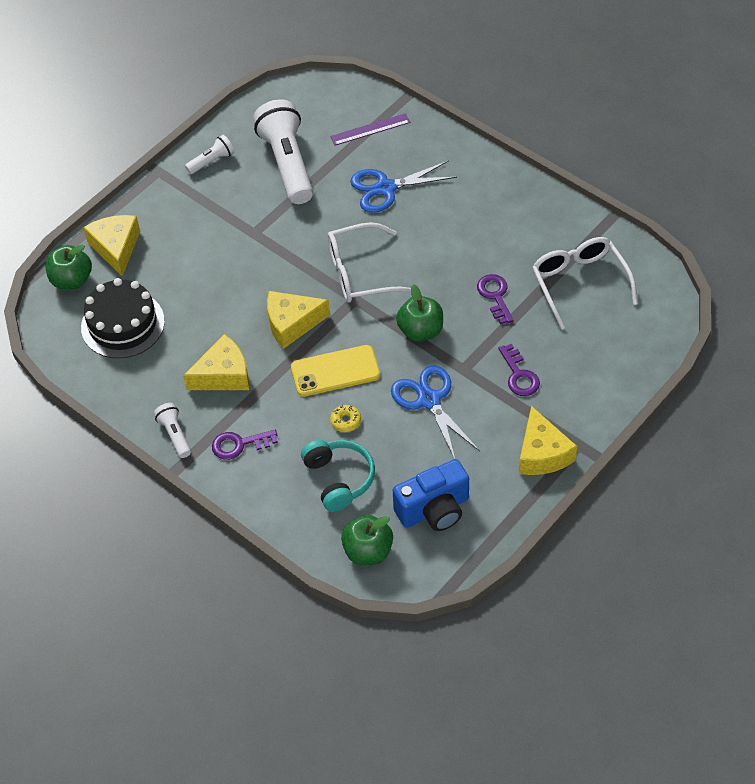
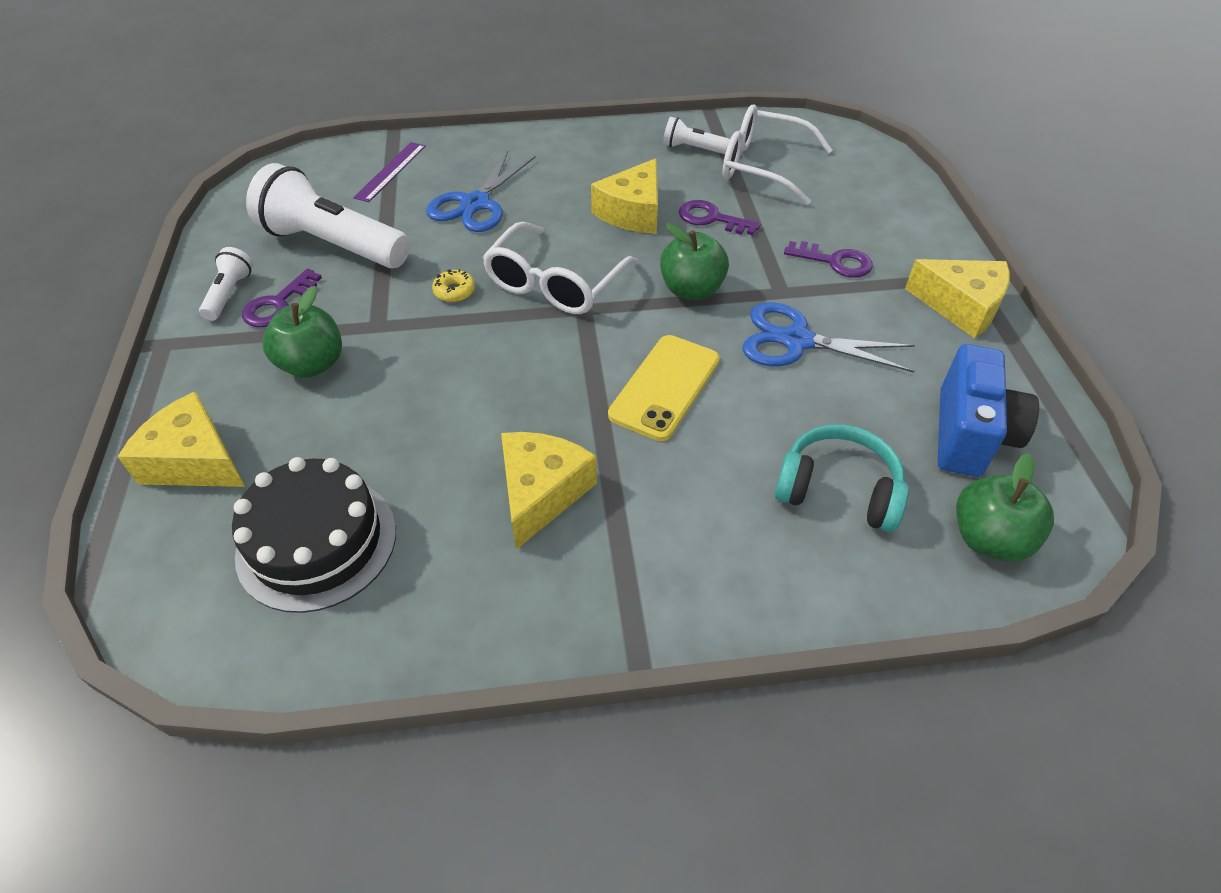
camera: 50 degrees left, 5 degrees down
green apple [45,244,92,289] -> green apple moved to [263,286,342,378]
white flashlight [154,403,191,458] -> white flashlight moved to [663,117,730,154]
purple key [212,430,278,460] -> purple key moved to [242,269,322,327]
yellow cheese [267,291,330,349] -> yellow cheese moved to [591,158,658,233]
yellow donut [330,405,361,432] -> yellow donut moved to [432,269,475,302]

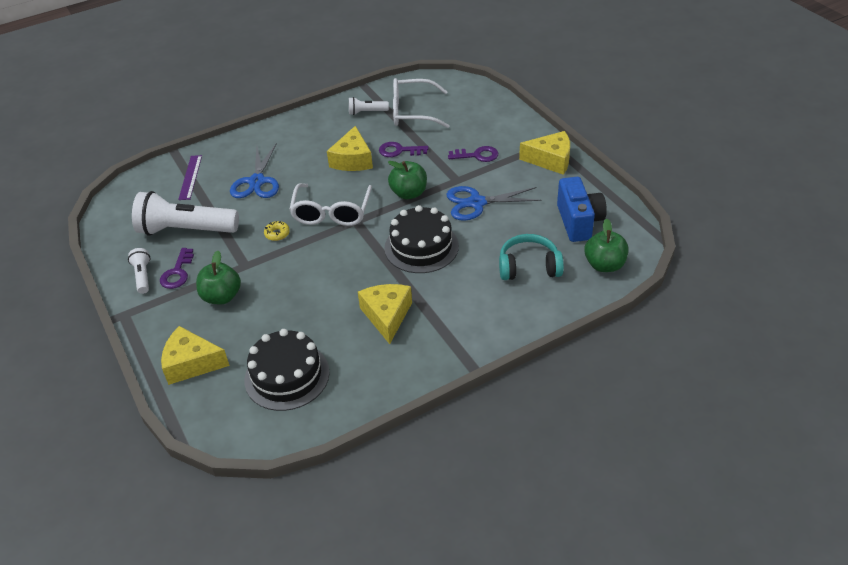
camera: 20 degrees left, 5 degrees down
yellow phone [608,335,720,441] -> black cake [384,205,459,273]

